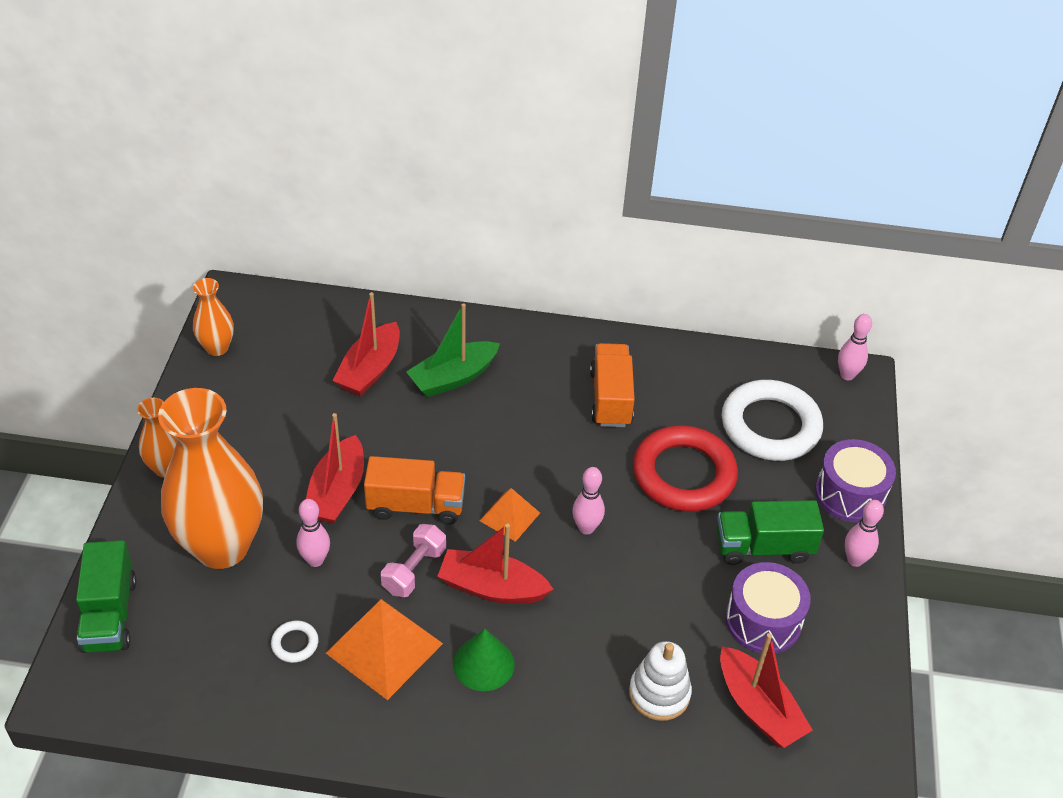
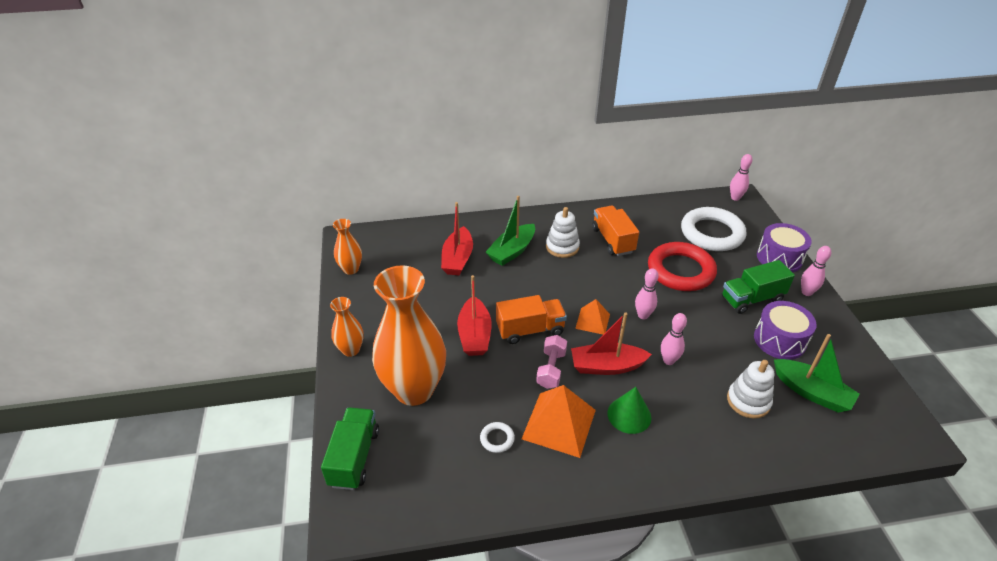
camera: 15 degrees left, 5 degrees down
green truck [76,540,137,653] -> green truck turned 150 degrees counterclockwise [321,408,379,490]
pink bowling pin [297,499,330,567] -> pink bowling pin moved to [661,313,687,365]
red boat [720,633,813,748] -> green boat [774,334,860,413]
none -> white stacking toy [546,207,580,258]

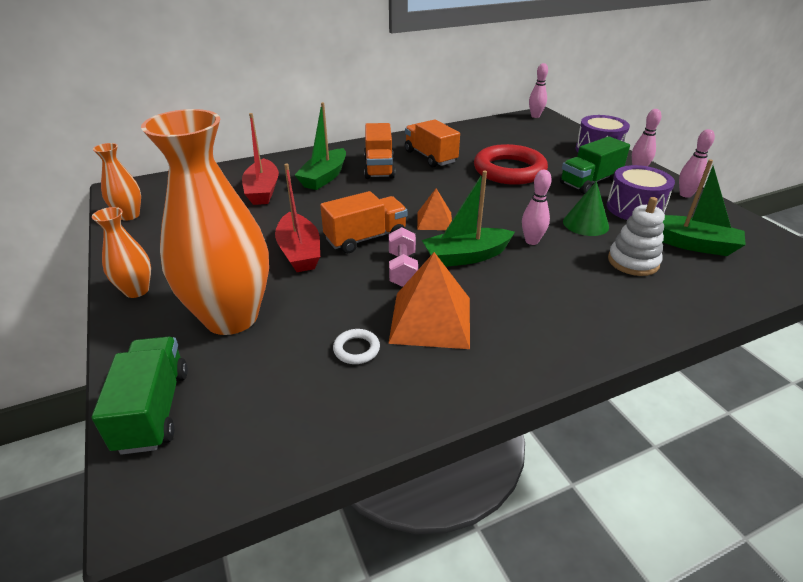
camera: 15 degrees left, 5 degrees down
white stacking toy [546,207,580,258] -> orange truck [364,123,395,179]
red boat [571,312,652,375] -> green boat [422,171,515,267]
green cone [607,387,651,434] -> green cone moved to [563,181,609,236]
pink bowling pin [635,268,658,319] -> pink bowling pin moved to [679,129,715,198]
white ring [681,207,746,251] -> none

